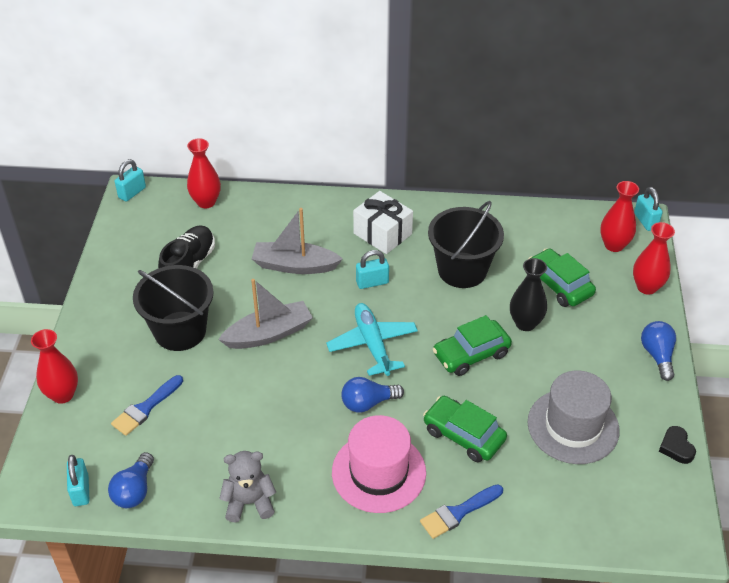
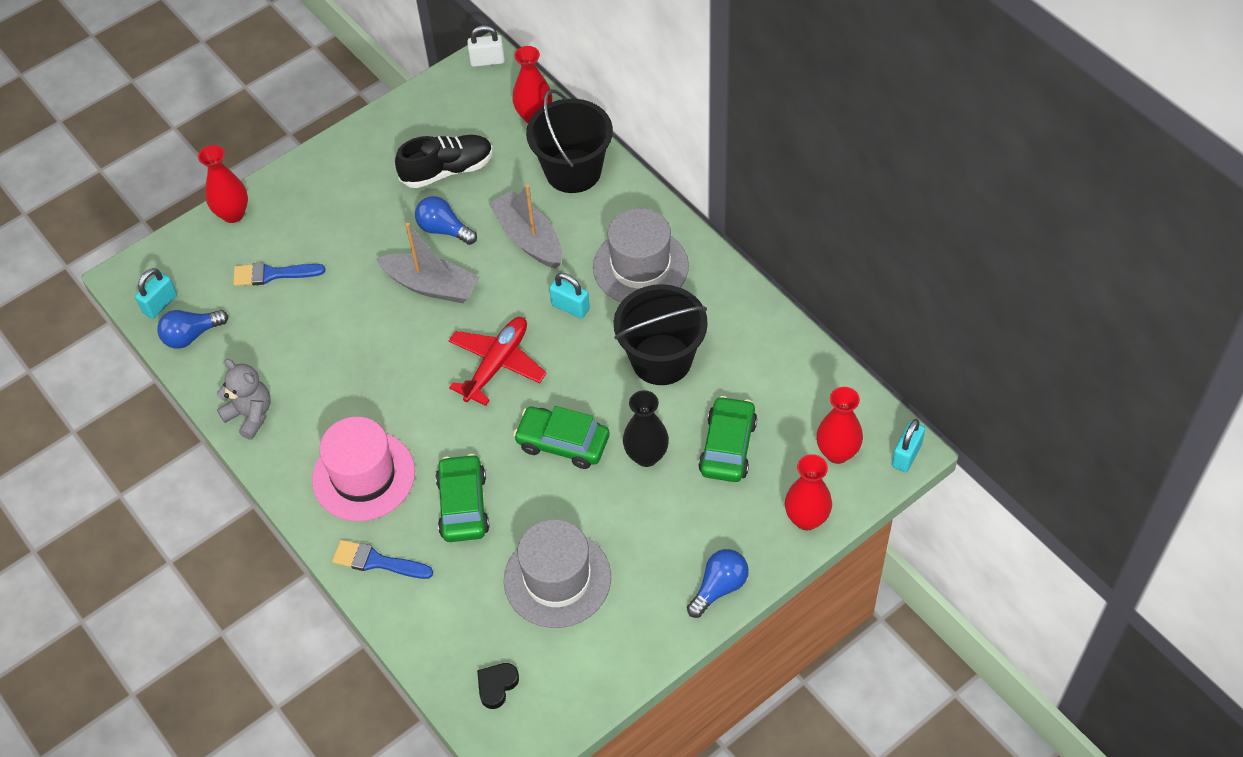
camera: 50 degrees right, 10 degrees up
turquoise padlock [115,159,146,202] -> white padlock [467,25,505,67]
black bucket [133,265,214,351] -> black bucket moved to [526,89,613,193]
turquoise plane [326,303,418,376] -> red plane [448,317,547,406]
blue light bulb [341,377,404,413] -> blue light bulb moved to [415,196,477,245]
white gift [353,191,413,254] -> grey hat [593,208,689,302]
black heart [659,426,696,464] -> black heart moved to [477,663,519,709]

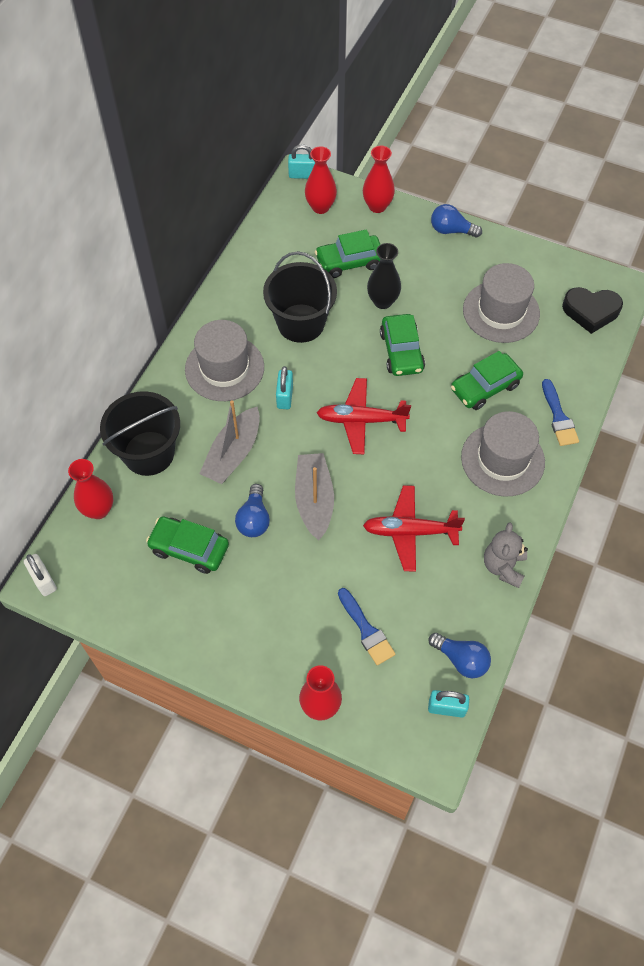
camera: 120 degrees left, 5 degrees up
pink hat [312,417,415,521] -> grey hat [461,411,545,497]
black shoe [395,135,493,188] -> green car [146,516,229,574]
black heart [477,663,519,709] -> black heart [562,287,623,334], size x1.72
none -> red plane [363,485,465,572]

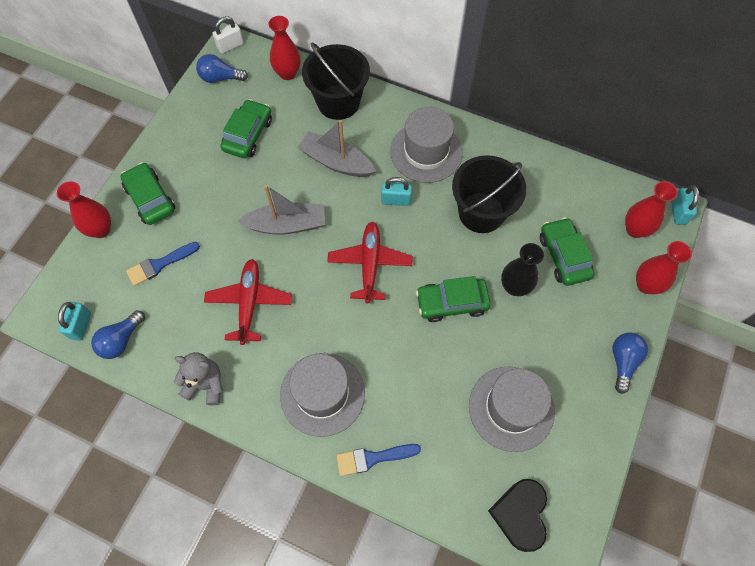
camera: 90 degrees right, 5 degrees up
blue light bulb [235,484,270,537] -> blue light bulb moved to [196,54,248,83]
green car [451,351,523,410] -> green car moved to [120,162,175,225]

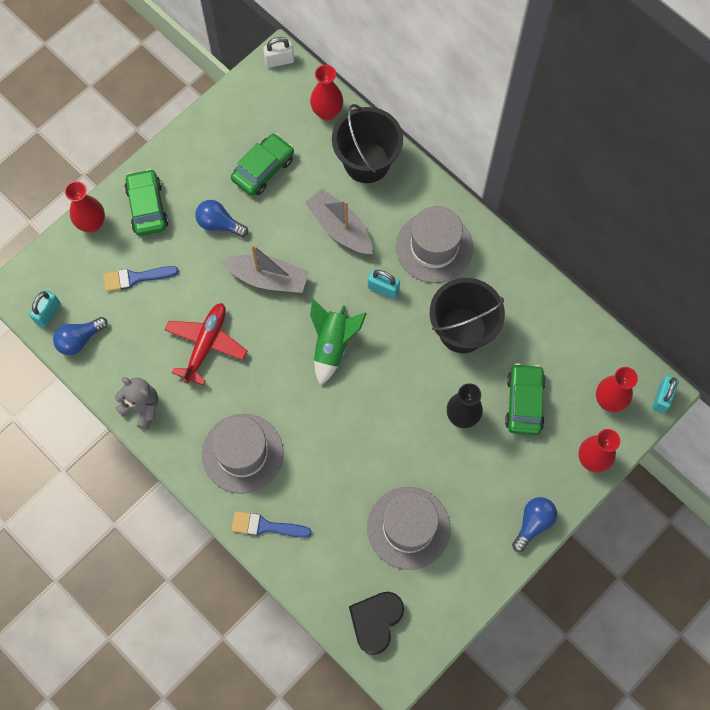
camera: 20 degrees right, 5 degrees up
blue light bulb [196,54,248,83] -> blue light bulb moved to [195,200,248,237]
red plane [327,222,413,303] -> green rocket [310,299,367,385]
green car [416,276,491,322] -> none

